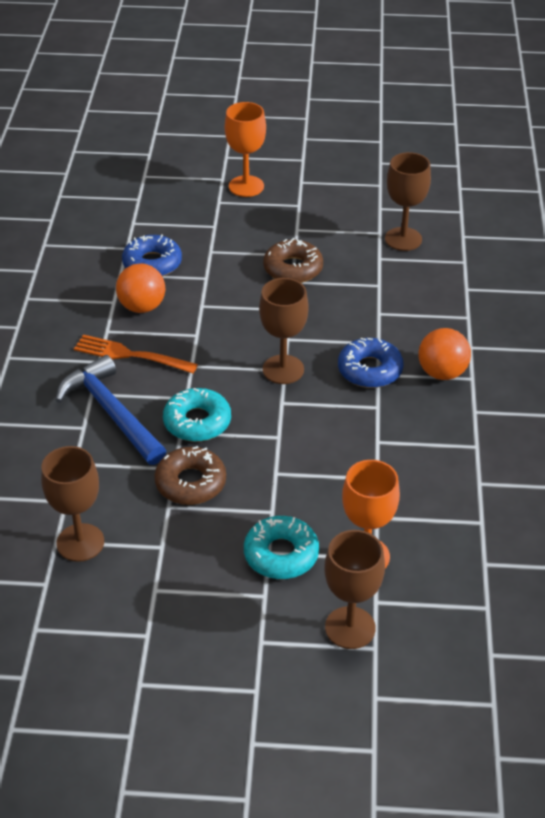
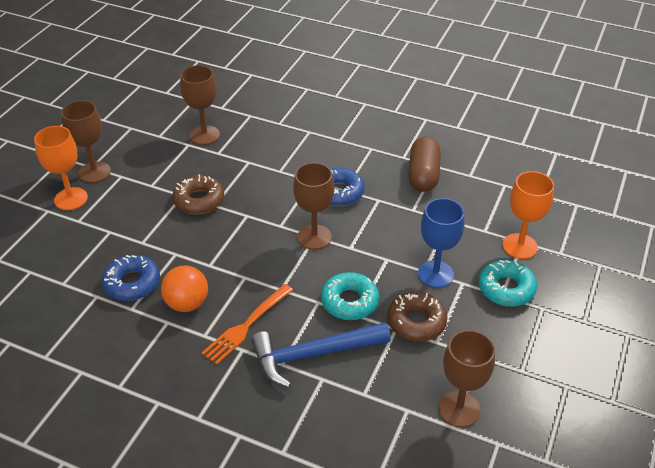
camera: 70 degrees left, 0 degrees up
brown goblet [324,530,385,649] -> brown goblet moved to [61,100,111,183]
orange ball [418,328,471,380] -> none
none -> brown capsule [409,137,441,192]
none -> blue goblet [418,198,465,288]

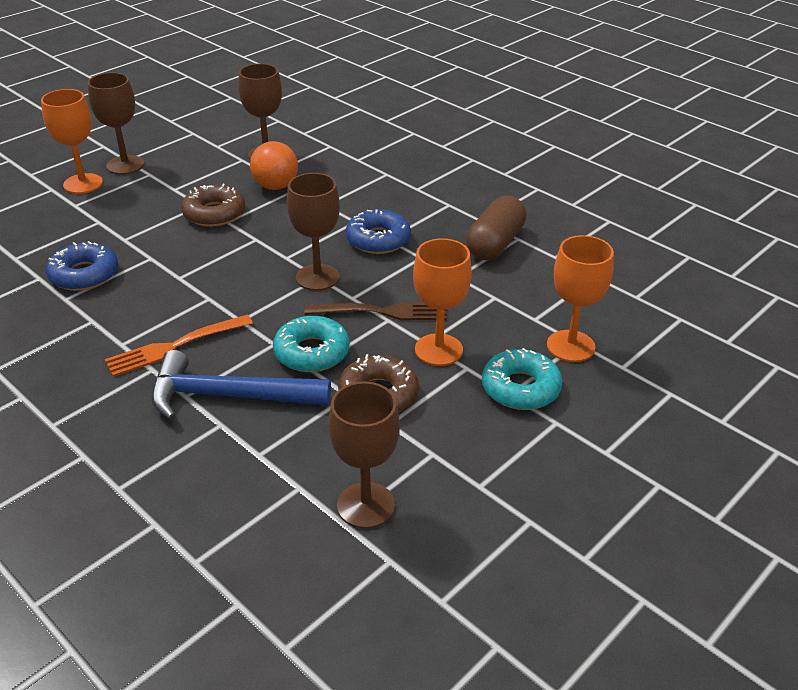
camera: 20 degrees right, 5 degrees down
orange ball [161,266,208,312] -> orange ball moved to [250,141,298,190]
blue goblet [418,198,465,288] -> orange goblet [413,238,472,366]
none -> brown fork [304,303,447,320]

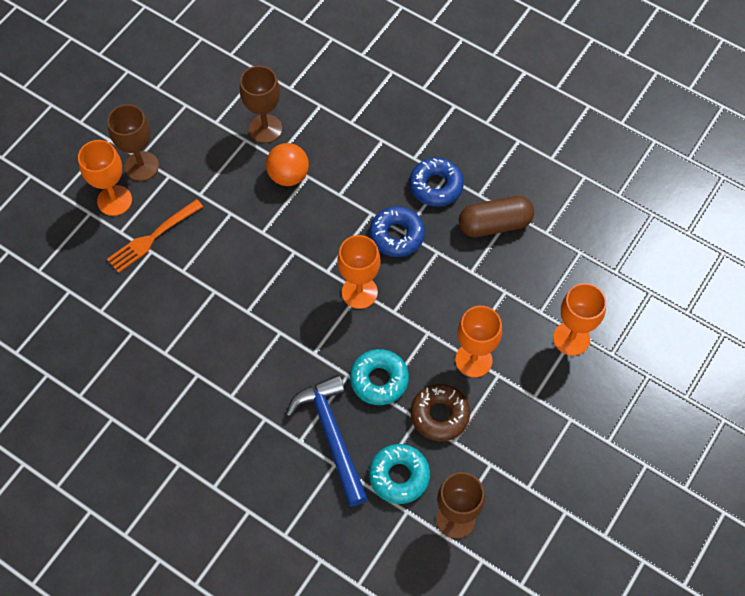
camera: 10 degrees left, 25 degrees up
blue donut [46,241,118,291] -> blue donut moved to [410,158,464,207]
orange fork [105,315,253,377] -> orange fork moved to [107,199,203,273]
blue hammer [151,350,331,420] -> blue hammer turned 75 degrees clockwise [286,375,368,507]
brown donut [181,184,245,227] -> none
brown goblet [287,173,340,291] -> orange goblet [337,235,381,309]
brown fork [304,303,447,320] -> none
brown capsule [466,196,526,260] -> brown capsule turned 60 degrees clockwise [459,196,534,237]
turquoise donut [482,348,563,410] -> turquoise donut moved to [369,444,430,504]

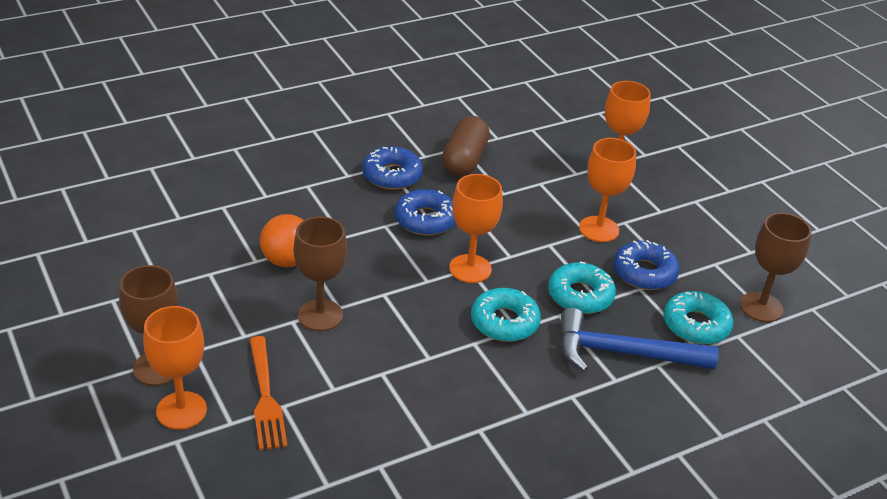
camera: 65 degrees left, 25 degrees down
brown goblet [240,66,282,143] -> brown goblet moved to [294,217,347,331]
brown donut [411,384,470,441] -> blue donut [613,240,680,290]
none -> turquoise donut [471,288,541,342]

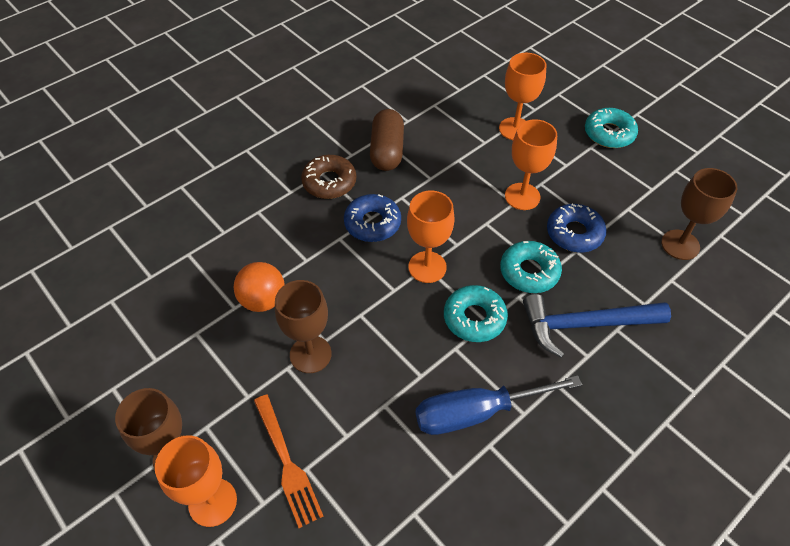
camera: 10 degrees left, 15 degrees up
blue donut [362,146,423,190] -> brown donut [301,155,356,199]
turquoise donut [663,291,733,344] -> turquoise donut moved to [585,108,638,148]
none -> blue screwdriver [416,375,582,435]

